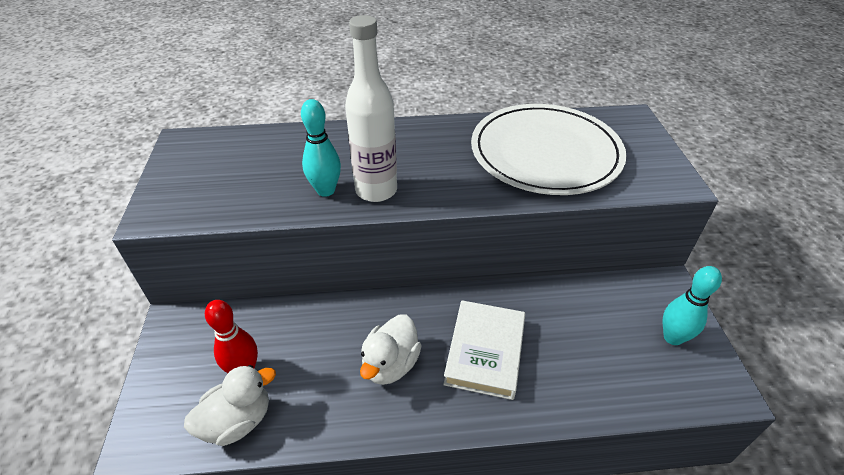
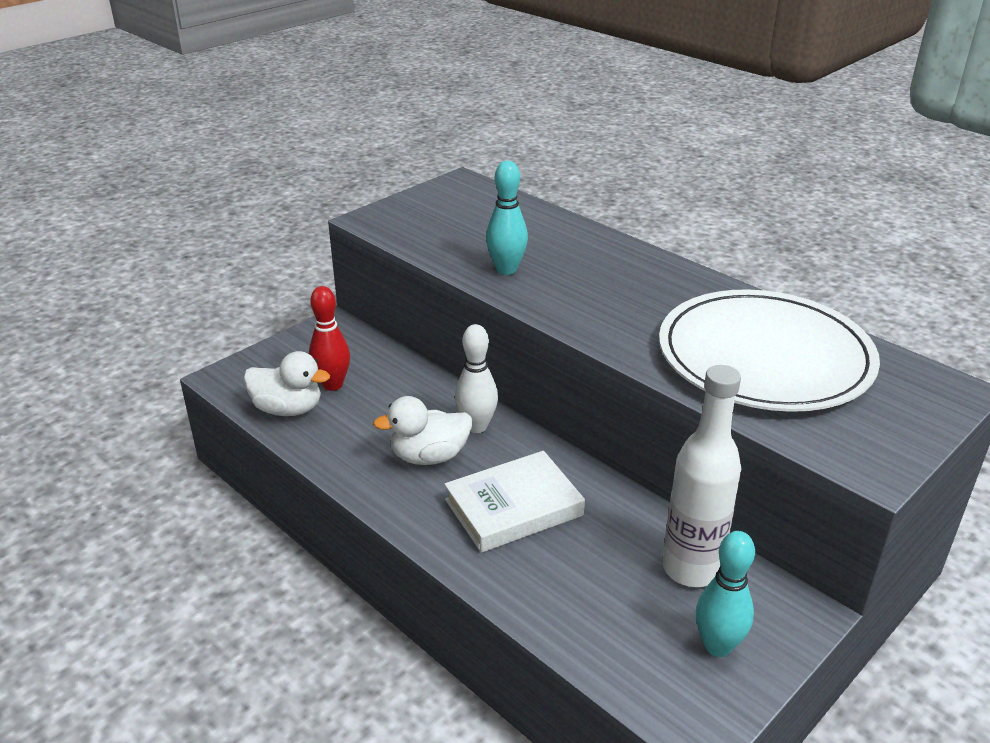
camera: 50 degrees right, 10 degrees down
white bottle [345,15,397,202] -> white bottle moved to [662,365,741,587]
none -> white bowling pin [455,324,498,433]

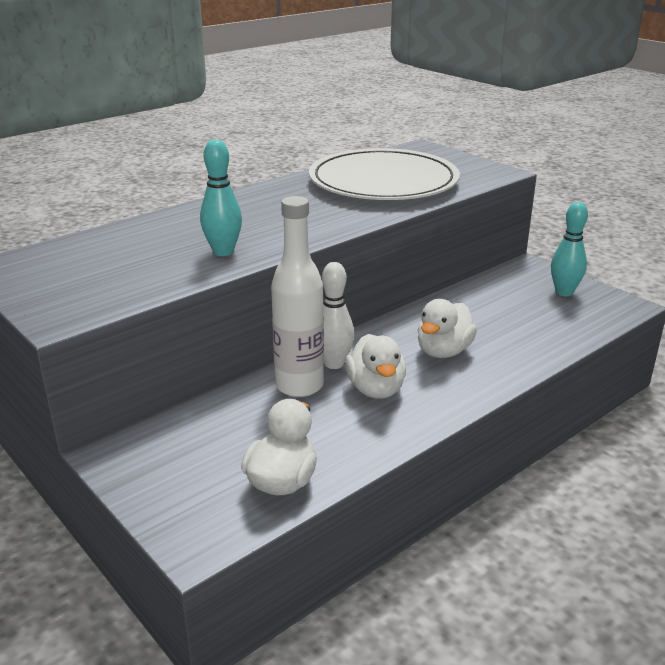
camera: 85 degrees left, 5 degrees down
red bowling pin [309,286,350,391] -> none
white book [444,451,585,553] -> white duck [418,299,477,358]
white bottle [662,365,741,587] -> white bottle moved to [271,196,324,397]

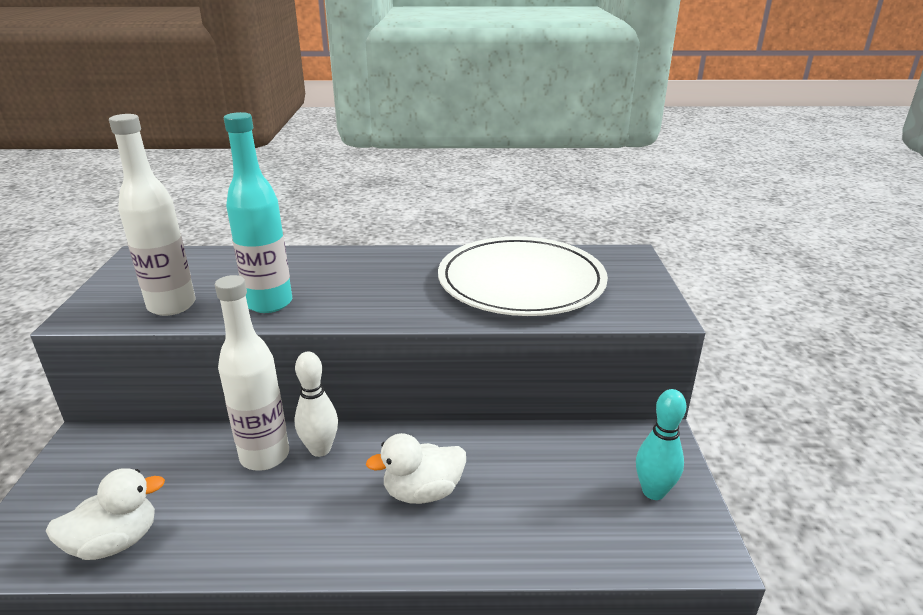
camera: 40 degrees right, 0 degrees up
turquoise bowling pin [200,139,242,256] -> turquoise bottle [224,112,292,313]
white duck [345,334,406,399] -> none
none -> white bottle [109,114,196,316]

